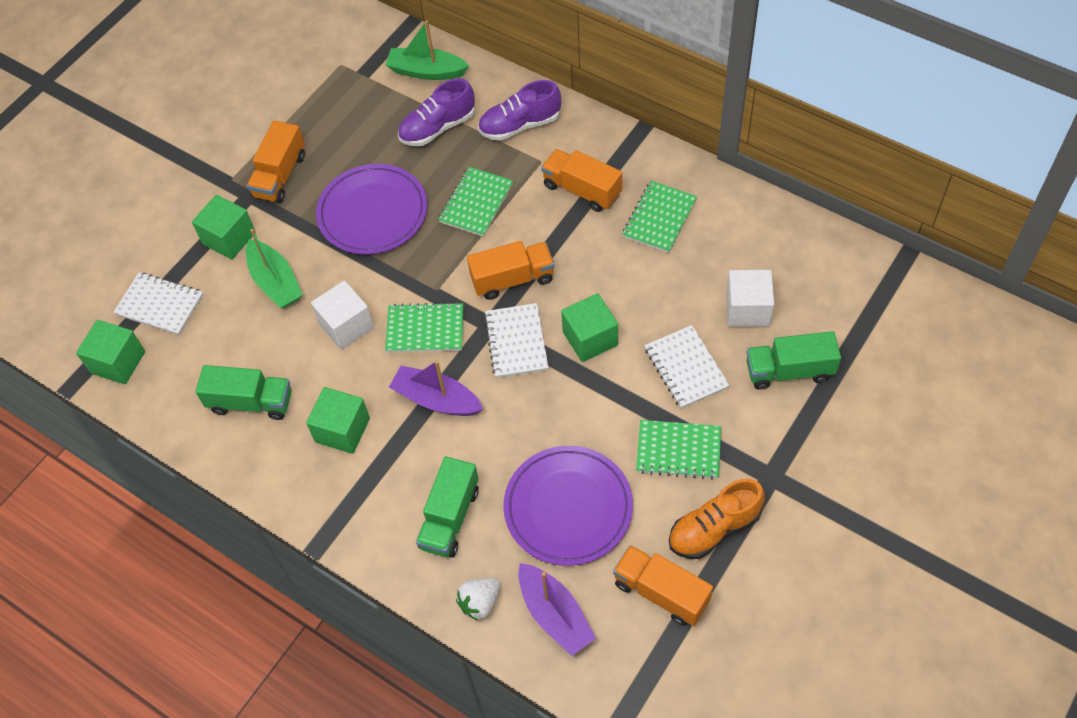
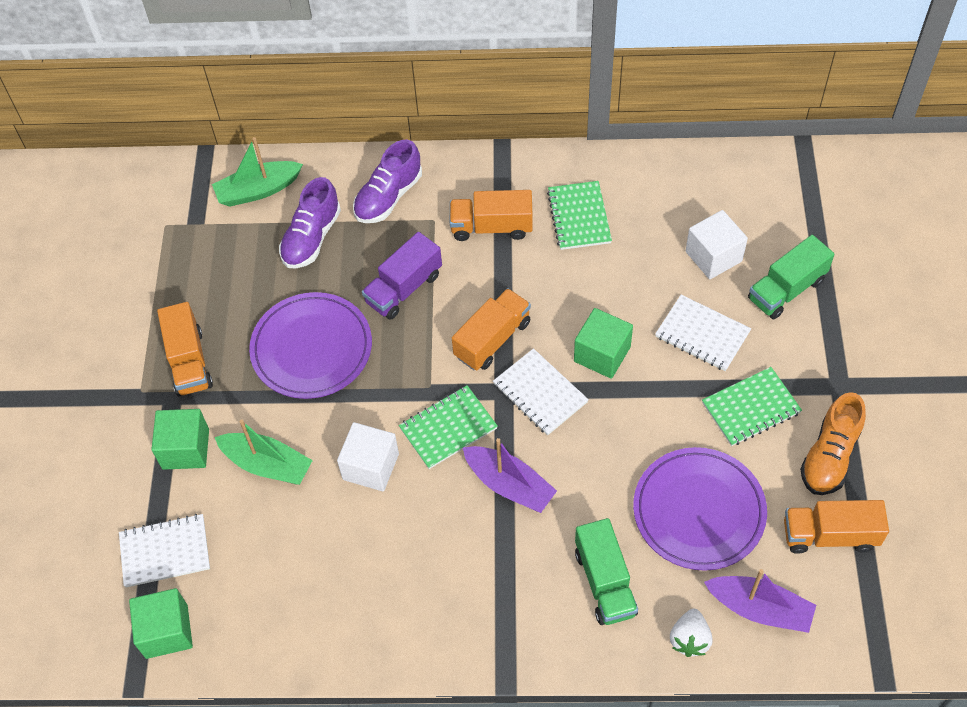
camera: 35 degrees left, 0 degrees up
green truck [196,365,292,420] -> none
green cube [306,387,370,454] -> none
purple boat [389,361,483,416] -> purple boat turned 135 degrees counterclockwise [463,438,557,513]
green notebook [438,167,513,237] -> purple truck [362,232,442,320]

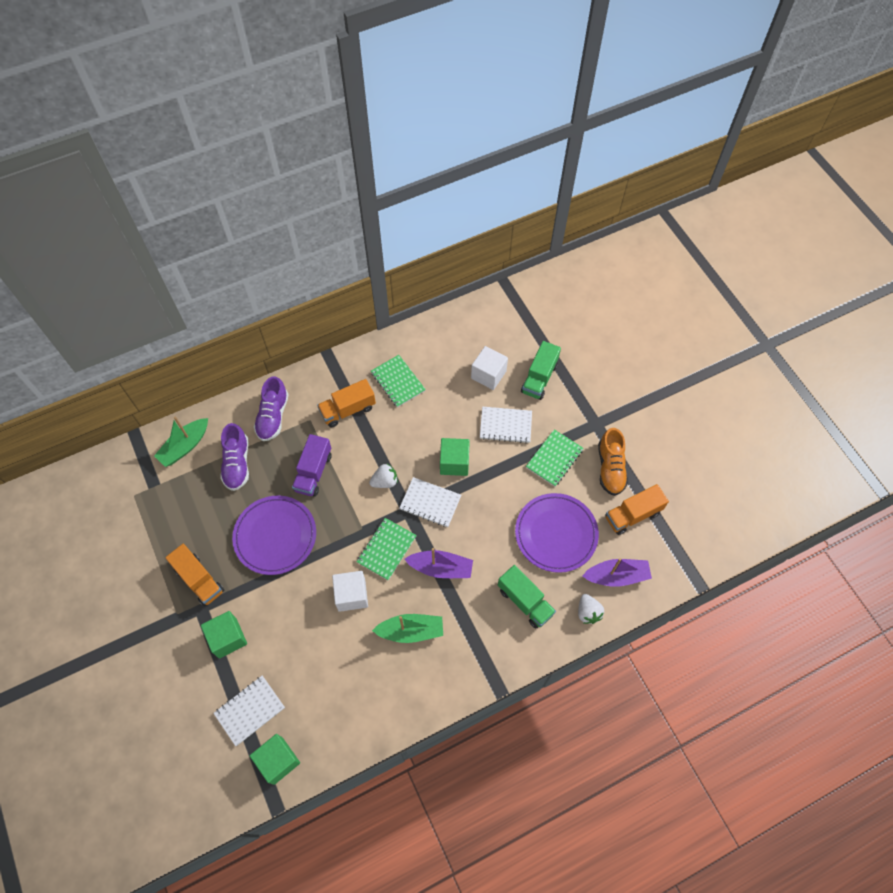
camera: 30 degrees left, 5 degrees up
green boat [215,420,313,485] -> green boat moved to [372,614,443,643]
orange truck [452,288,531,371] -> white strawberry [369,464,398,488]

